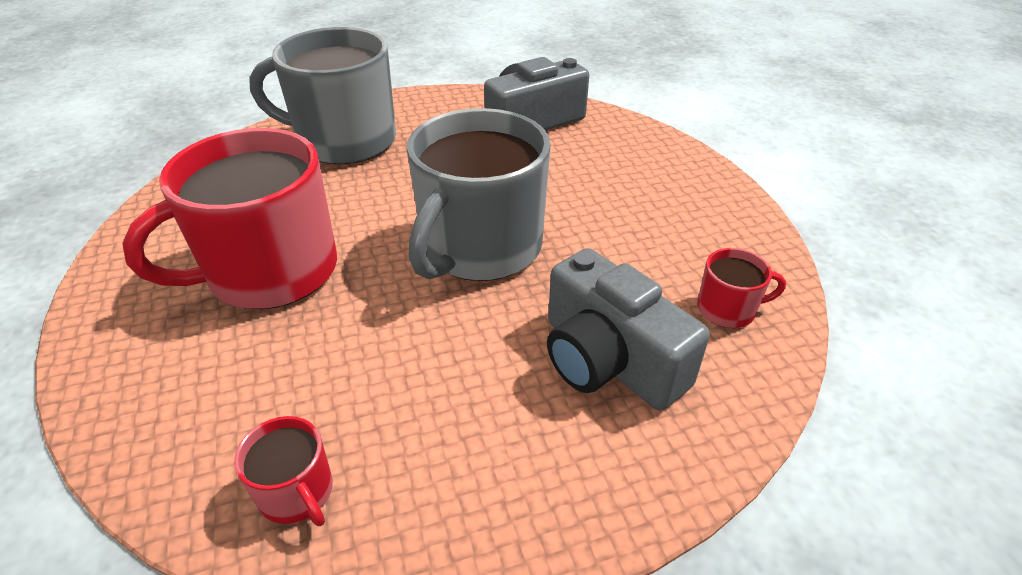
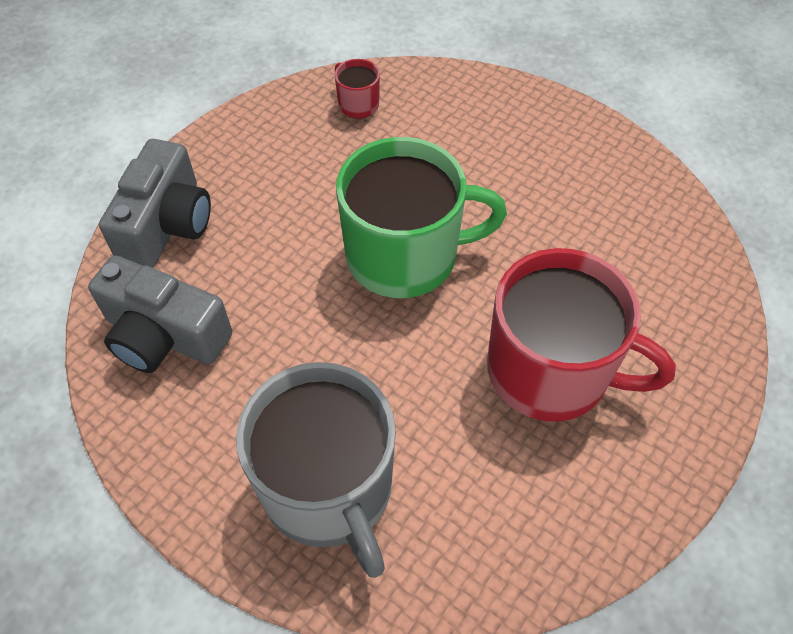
camera: 125 degrees left, 15 degrees up
red mug [234,416,333,526] -> none
grey mug [407,108,551,281] -> green mug [336,137,507,298]
grey camera [547,248,710,410] -> grey camera moved to [99,139,211,268]

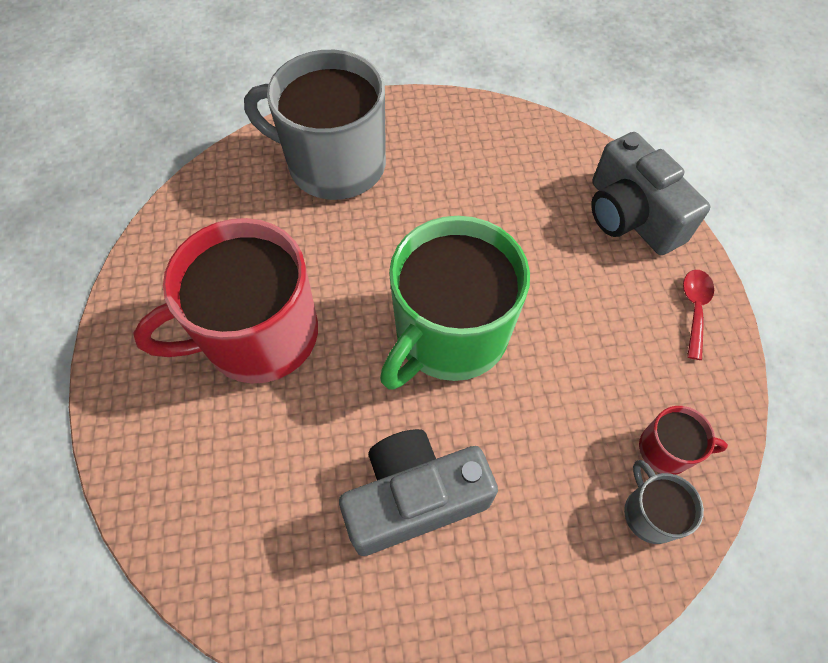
camera: 135 degrees right, 5 degrees up
grey camera [88,255,232,373] -> grey camera moved to [339,429,498,556]
none -> grey mug [624,460,704,544]
none -> red spoon [683,270,714,360]

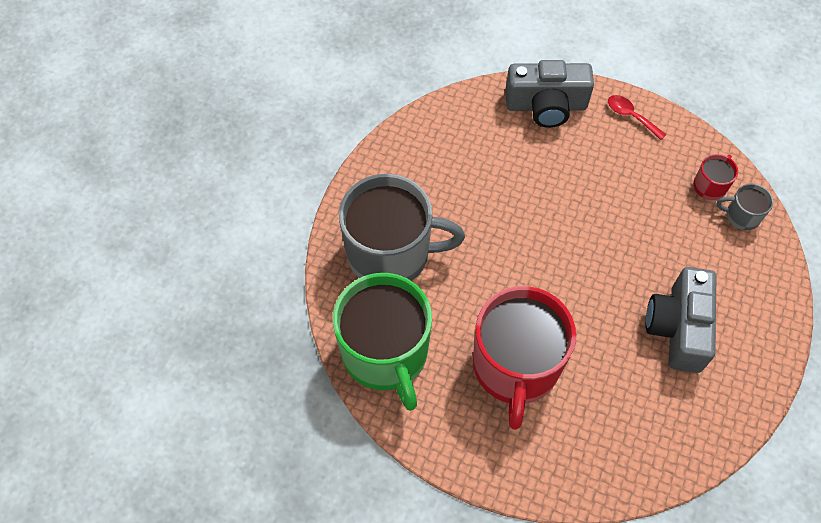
camera: 60 degrees left, 0 degrees up
grey mug [244,50,386,200] -> grey mug turned 135 degrees counterclockwise [339,174,465,281]
green mug [380,216,530,389] -> green mug moved to [333,273,432,411]

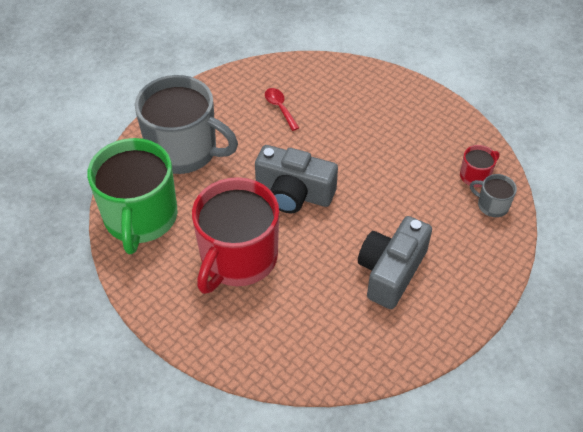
camera: 20 degrees right, 10 degrees down
grey camera [505,60,594,128] -> grey camera moved to [255,145,338,213]
red spoon [608,95,666,140] -> red spoon moved to [265,88,299,131]

